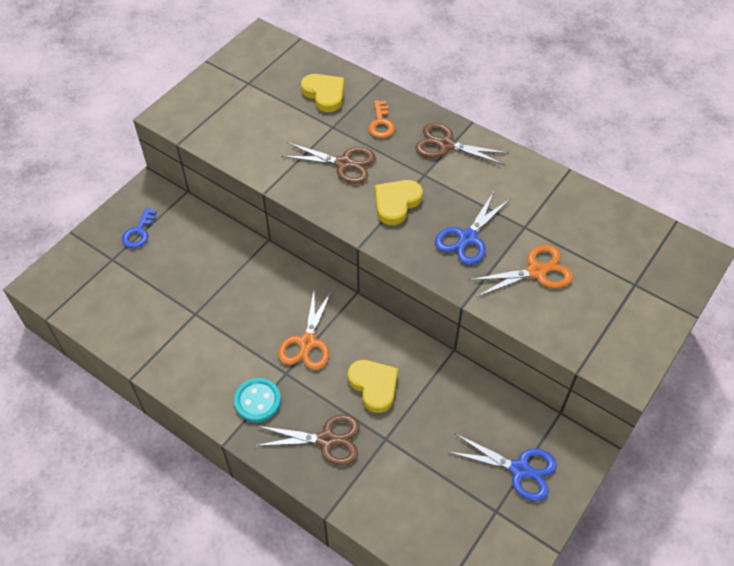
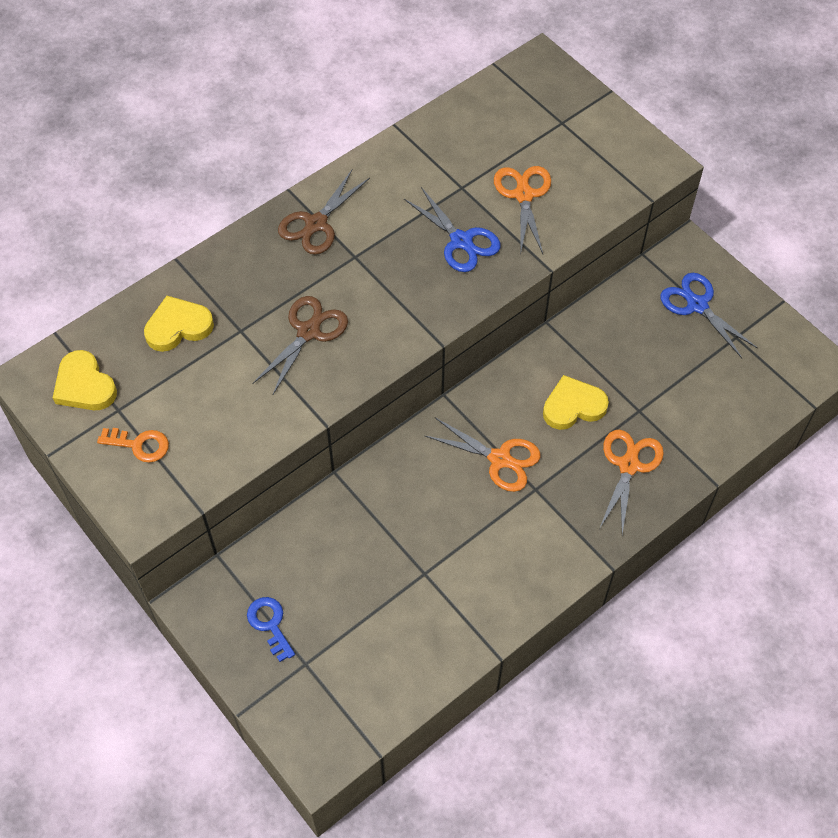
camera: 75 degrees left, 5 degrees up
blue key [122,208,157,248] -> blue key turned 150 degrees counterclockwise [247,597,295,662]
turquoise button [234,378,281,422] -> none
brown scissors [254,415,360,465] -> orange scissors [599,430,664,534]
orange key [368,100,395,138] -> orange key moved to [97,428,169,463]
yellow heart [375,180,423,225] -> yellow heart moved to [53,350,117,410]
blue scissors [449,434,557,501] -> blue scissors turned 75 degrees counterclockwise [660,273,758,358]

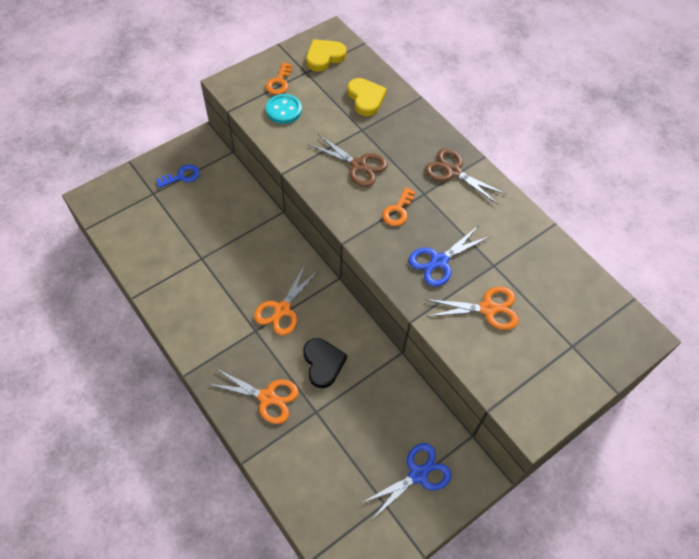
camera: 90 degrees right, 0 degrees up
yellow heart [543,375,609,430] -> black heart [303,338,347,388]
none -> turquoise button [266,94,302,124]
none -> orange key [382,187,416,226]

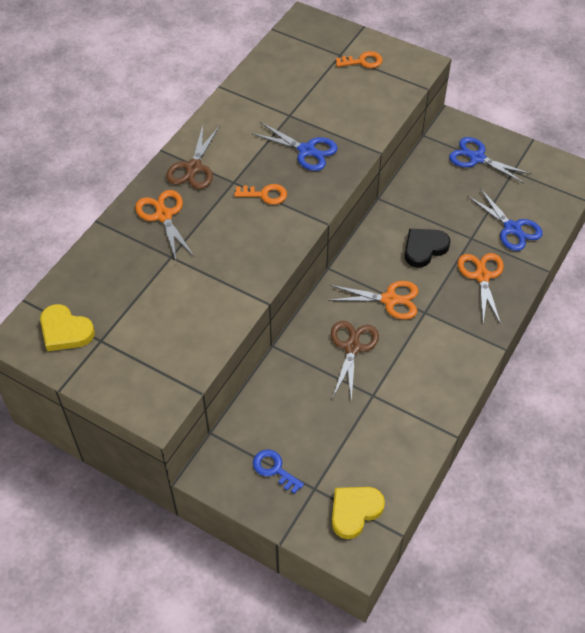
camera: 110 degrees left, 5 degrees down
orange key [266,62,292,95] -> orange key moved to [336,51,383,68]
turquoise button [266,94,302,124] -> none
brown scissors [308,134,388,187] -> brown scissors moved to [331,321,379,401]
yellow heart [347,78,387,116] -> yellow heart moved to [332,487,385,539]
orange scissors [425,287,519,330] -> orange scissors moved to [135,190,194,260]
none -> blue scissors [467,188,543,251]

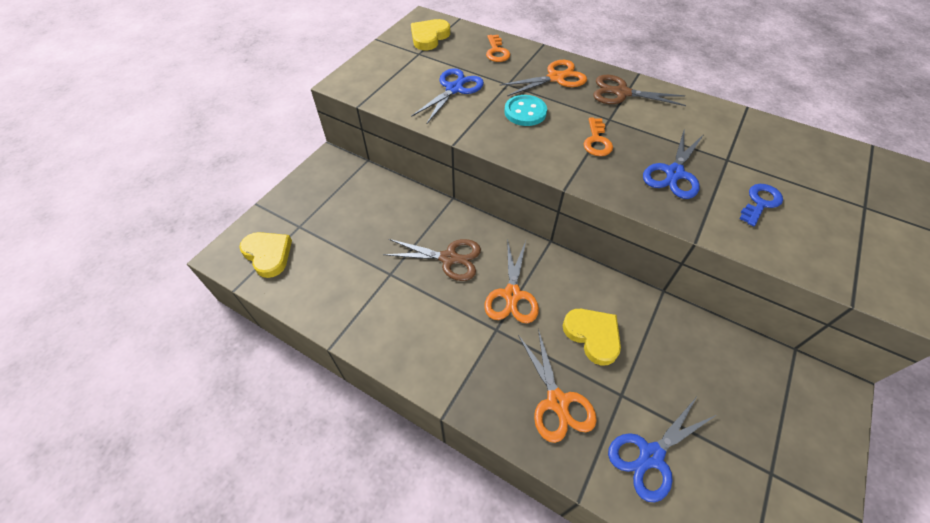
camera: 90 degrees right, 0 degrees up
blue key [253,450,304,494] -> blue key moved to [739,184,783,226]
orange key [336,51,383,68] -> orange key moved to [486,35,510,62]
black heart [405,229,451,267] -> yellow heart [563,309,621,366]
blue scissors [449,137,531,184] -> blue scissors moved to [411,68,484,123]
orange scissors [457,253,504,325] -> orange scissors turned 75 degrees clockwise [518,329,597,443]
none -> turquoise button [504,95,547,126]

